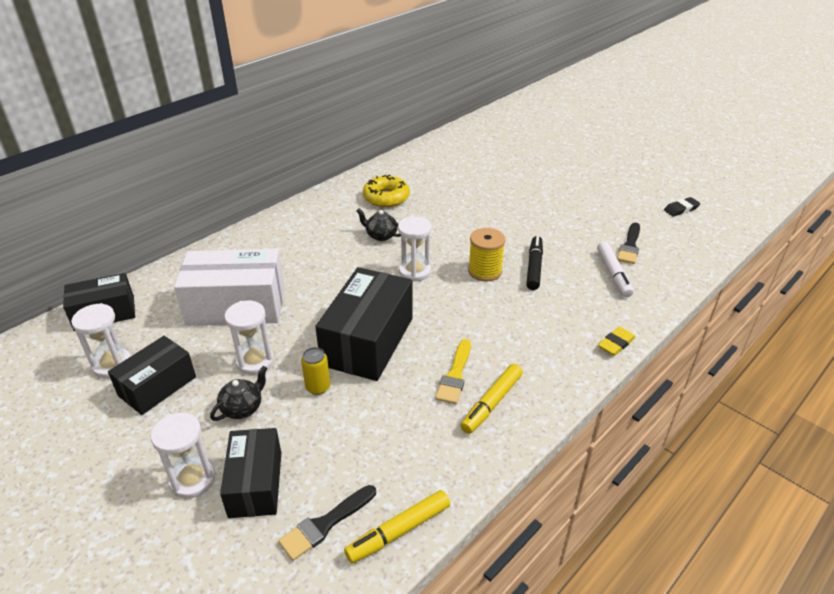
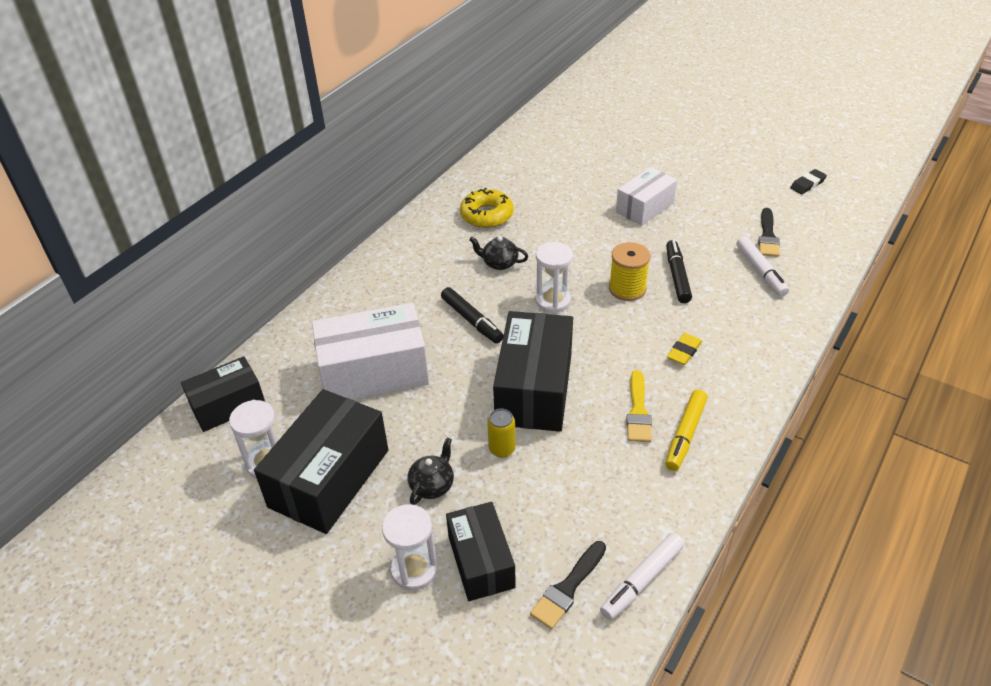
camera: 10 degrees left, 5 degrees up
black box [108,336,196,415] -> black box [254,389,388,534], size x1.59
white hourglass [225,301,274,375] -> none
yellow marker [344,490,450,563] -> white marker [600,533,684,620]
yellow eraser [598,327,636,356] -> yellow eraser moved to [667,333,702,365]
none -> black marker [441,287,504,344]
none -> white box [616,167,677,226]

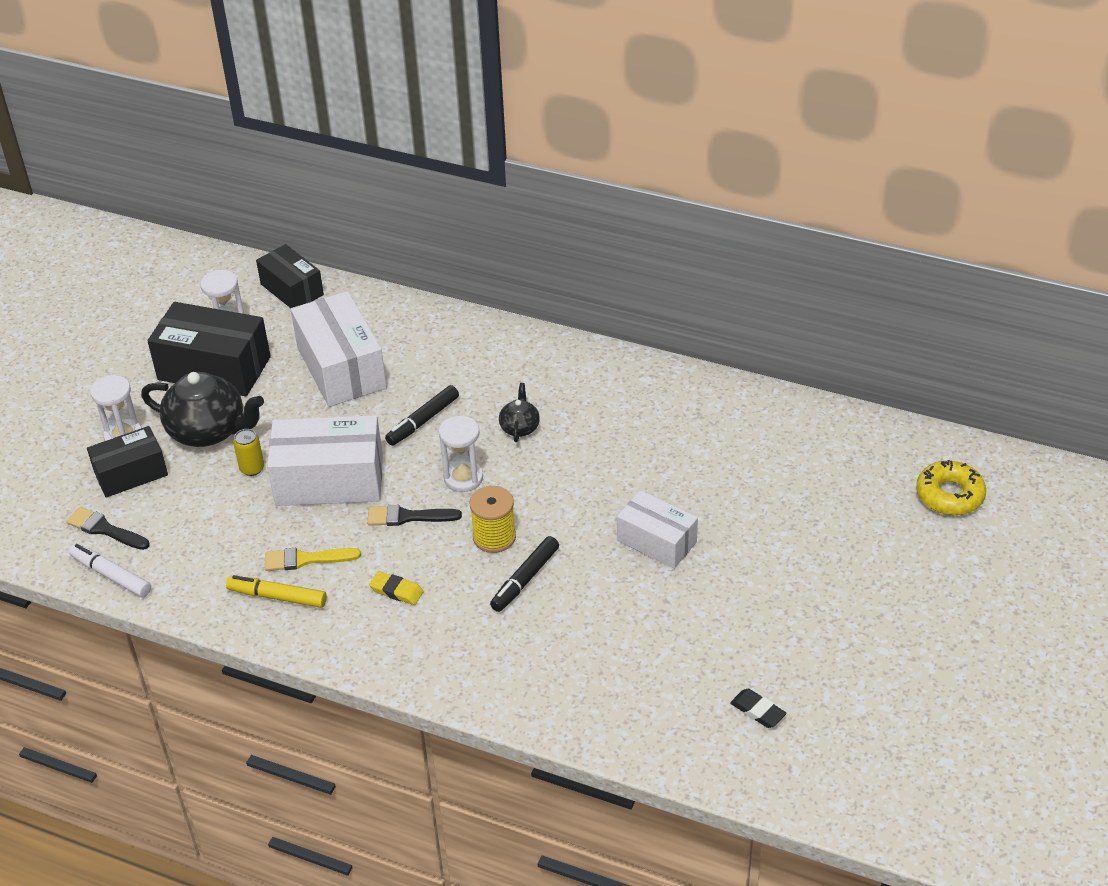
camera: 80 degrees right, 0 degrees up
black teapot [408,438,454,505] -> black teapot [141,372,264,447], size x2.01
yellow donut [460,188,514,228] -> yellow donut moved to [916,460,986,515]
black box [493,311,573,432] -> white box [267,415,383,506]
black marker [666,240,692,303] -> black marker turned 135 degrees clockwise [490,536,559,612]
white marker [736,236,789,297] -> none
black brush [758,208,780,257] -> black brush moved to [367,505,462,526]

